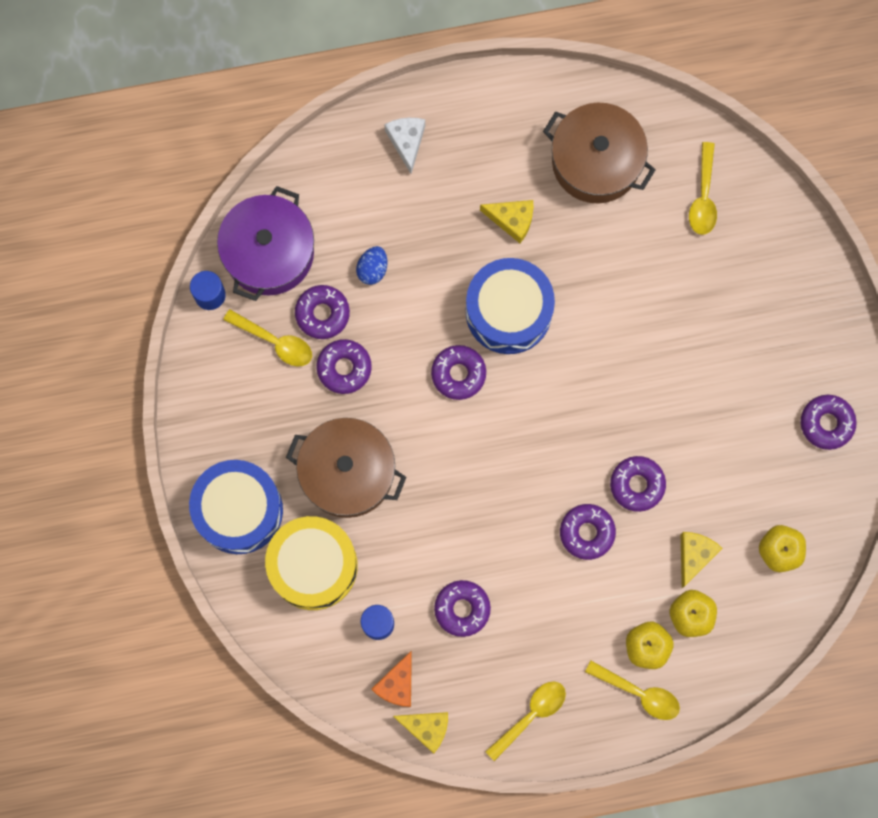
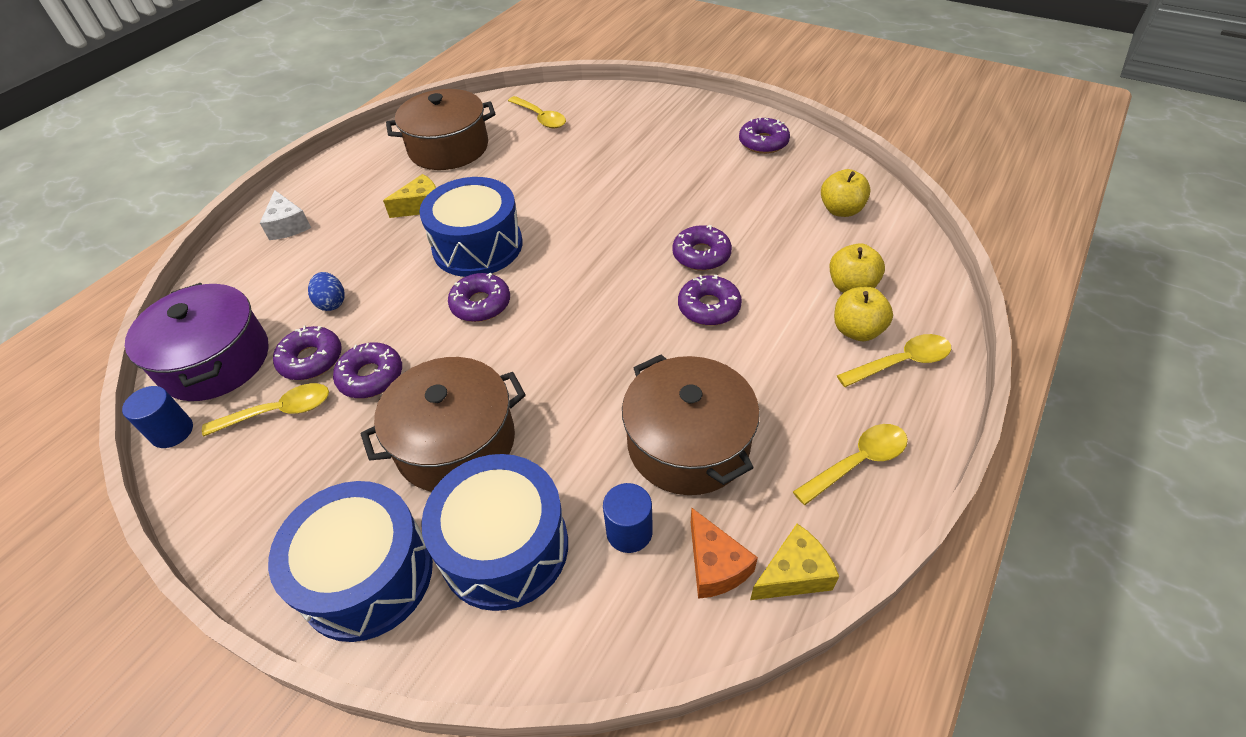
camera: 45 degrees left, 30 degrees down
yellow drum [265,516,358,610] -> blue drum [421,454,568,611]
white cheese [384,118,425,174] -> white cheese turned 150 degrees counterclockwise [260,190,311,240]
purple donut [434,580,491,637] -> brown pot [622,354,760,495]
yellow spoon [485,681,566,761] -> yellow spoon turned 60 degrees clockwise [793,424,908,505]
yellow cheese [681,532,723,588] -> none

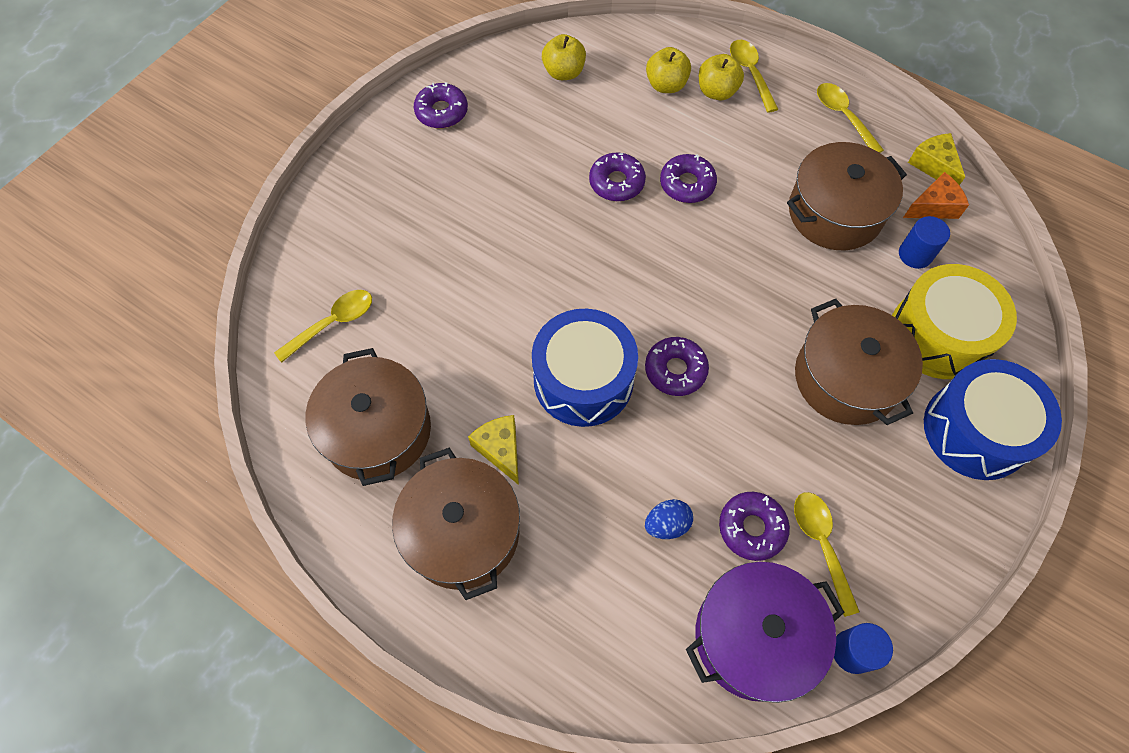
camera: 90 degrees left, 15 degrees up
white cheese [260,190,311,240] -> none
purple donut [333,342,402,398] -> none
blue drum [421,454,568,611] -> yellow drum [892,264,1017,379]
none -> brown pot [392,448,520,600]

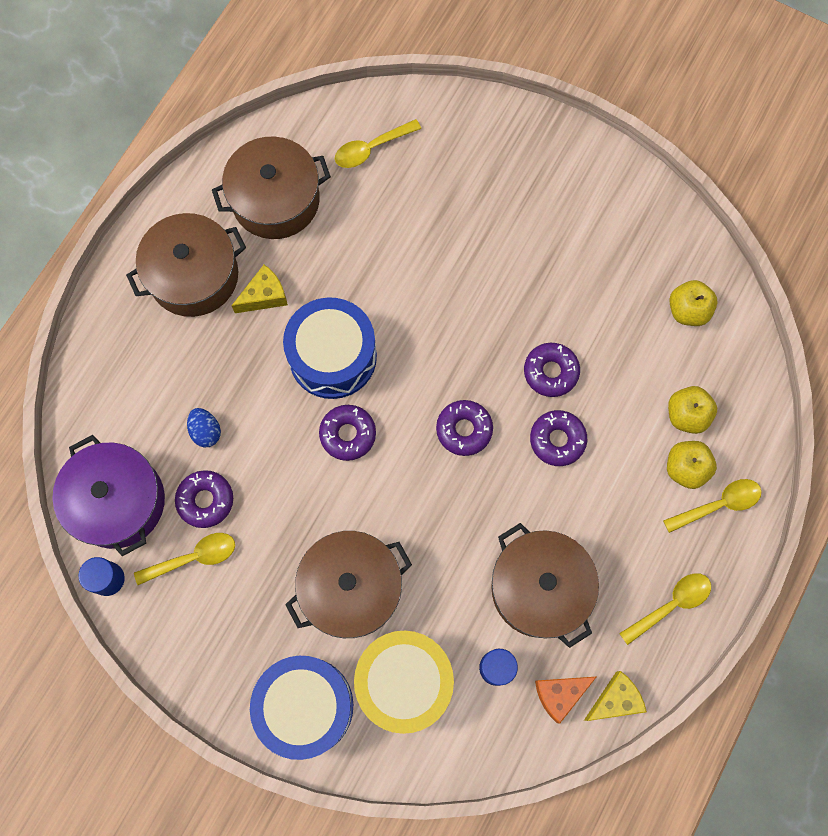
camera: 85 degrees right, 10 degrees up
yellow spoon [274,290,372,363] -> yellow spoon turned 105 degrees clockwise [335,119,421,168]
purple donut [414,82,468,128] -> purple donut moved to [436,400,493,456]
orange cheese [903,172,969,219] -> orange cheese turned 90 degrees clockwise [535,676,597,724]

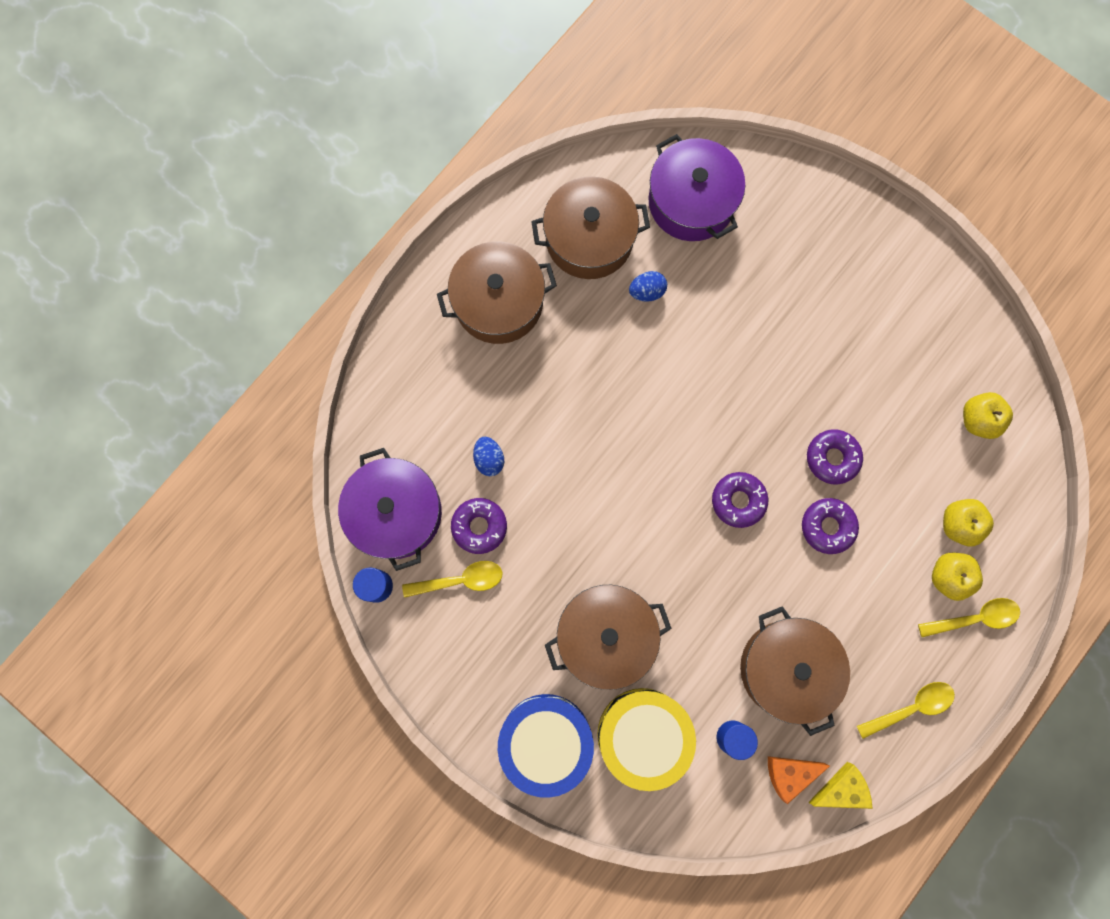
camera: 10 degrees right, 5 degrees up
yellow cheese [231,265,288,313] -> none
blue drum [283,297,377,399] -> none
purple donut [319,405,376,461] -> none
yellow spoon [335,119,421,168] -> purple pot [648,134,745,241]
none -> blue egg [629,271,667,302]

